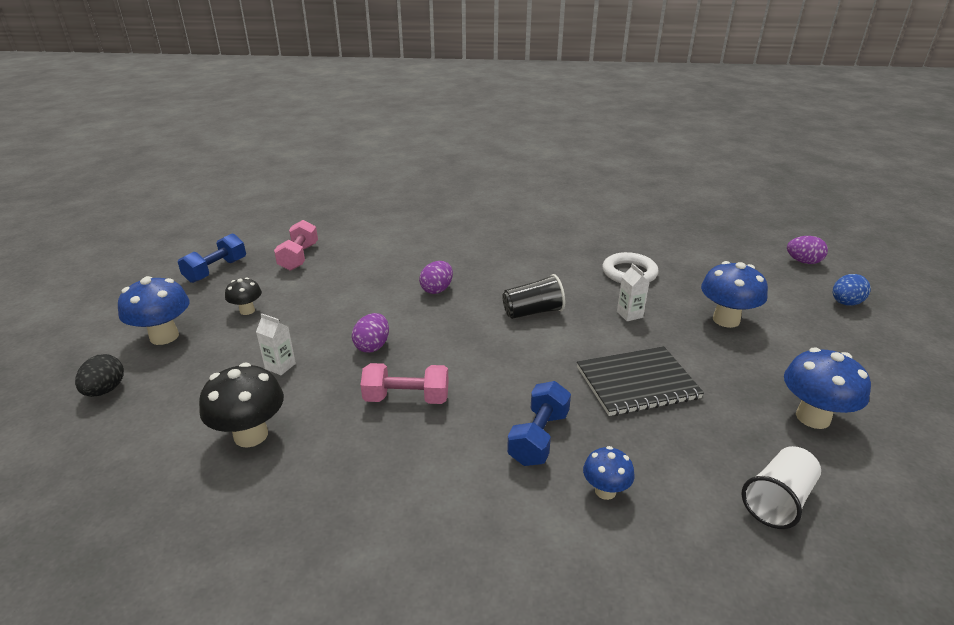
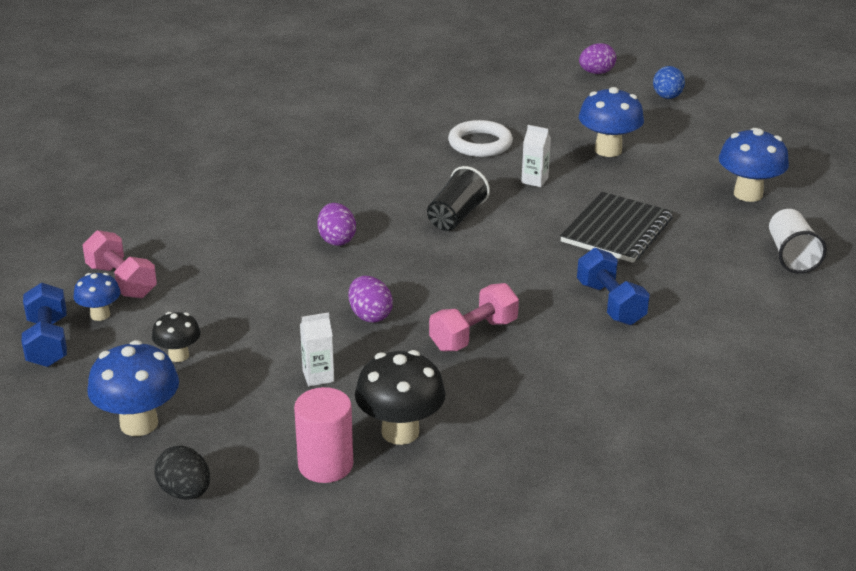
camera: 45 degrees left, 0 degrees up
blue mushroom [583,446,634,500] -> blue mushroom moved to [73,273,121,321]
none -> pink cylinder [294,387,353,483]

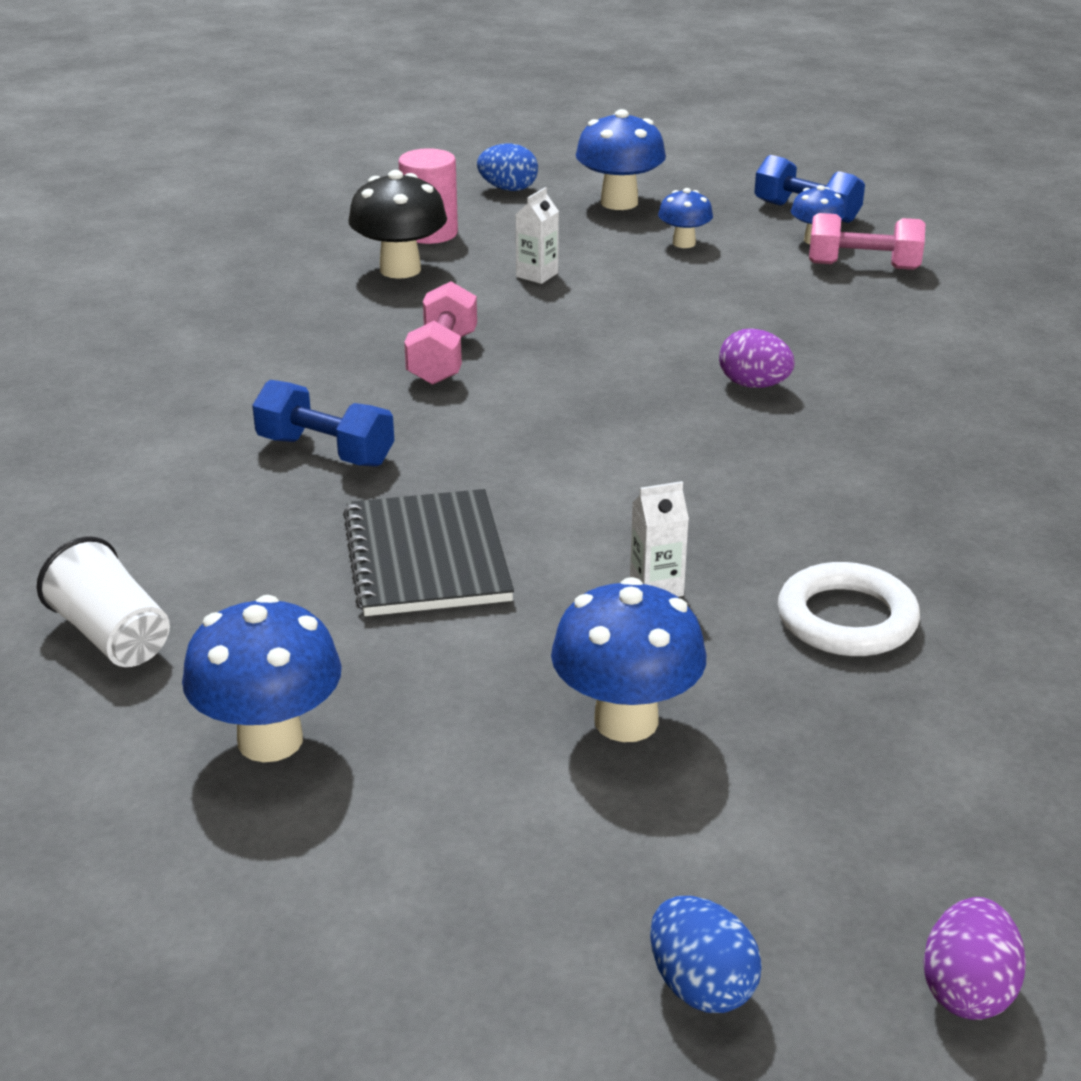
camera: 140 degrees right, 0 degrees up
black mushroom [152,312,201,362] -> blue mushroom [658,188,713,248]
black egg [154,446,210,500] -> blue egg [477,143,538,191]
purple egg [348,276,393,323] -> none
black cup [427,166,490,231] -> none

